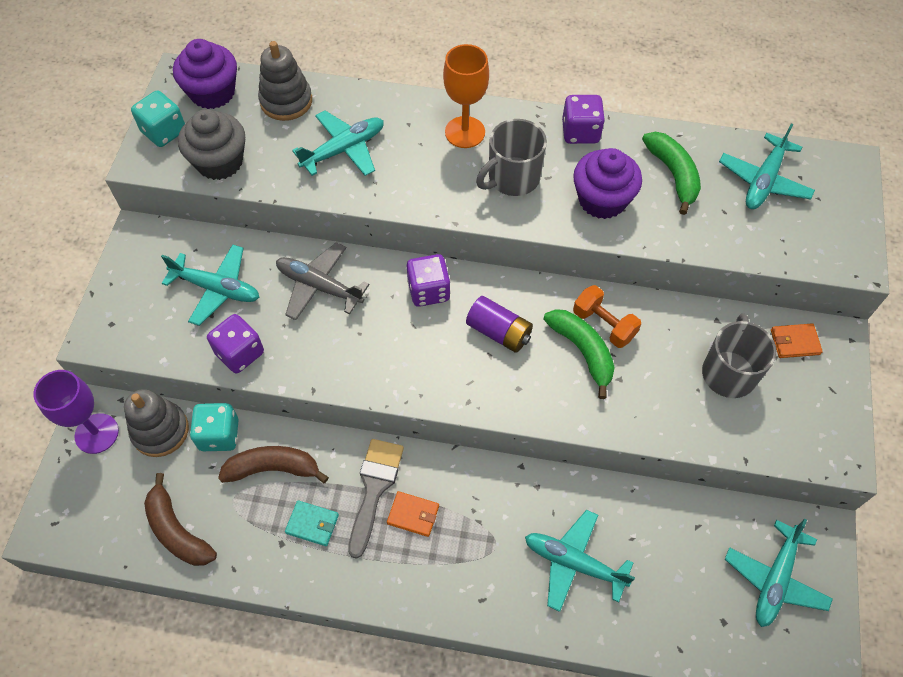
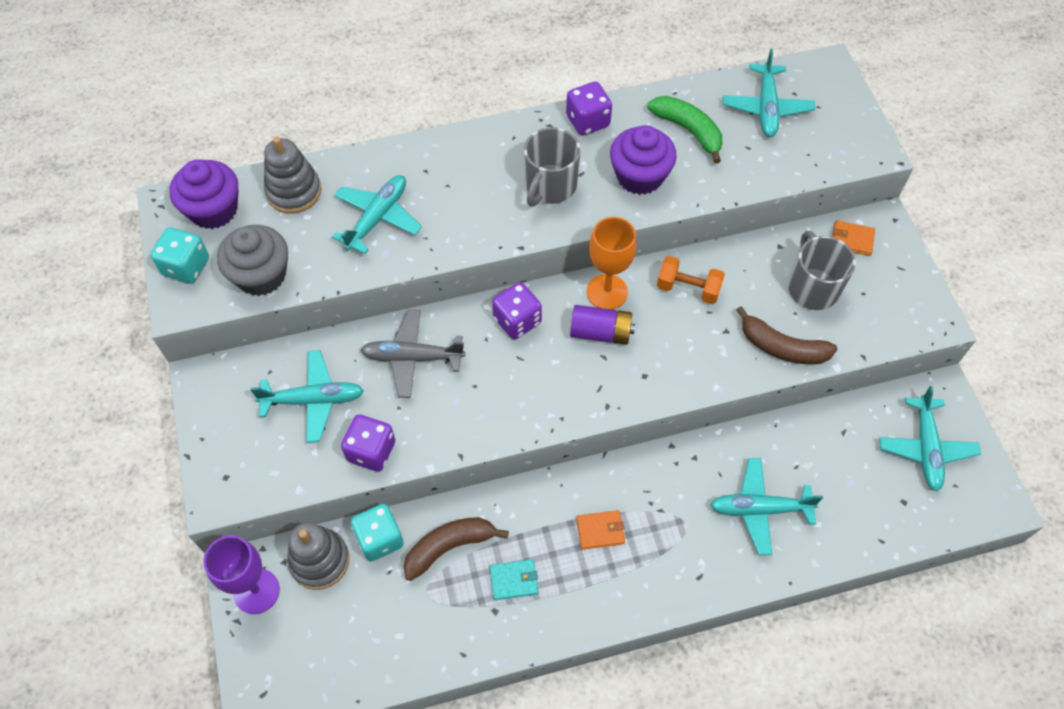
camera: 25 degrees left, 0 degrees up
brown banana [144,473,217,566] -> brown banana moved to [736,306,838,364]
grey brush [348,439,404,559] -> none
orange goblet [443,44,489,148] -> orange goblet moved to [586,217,637,310]
green banana [543,309,615,399] -> none
orange wallet [771,323,823,358] -> orange wallet turned 45 degrees clockwise [832,220,875,256]

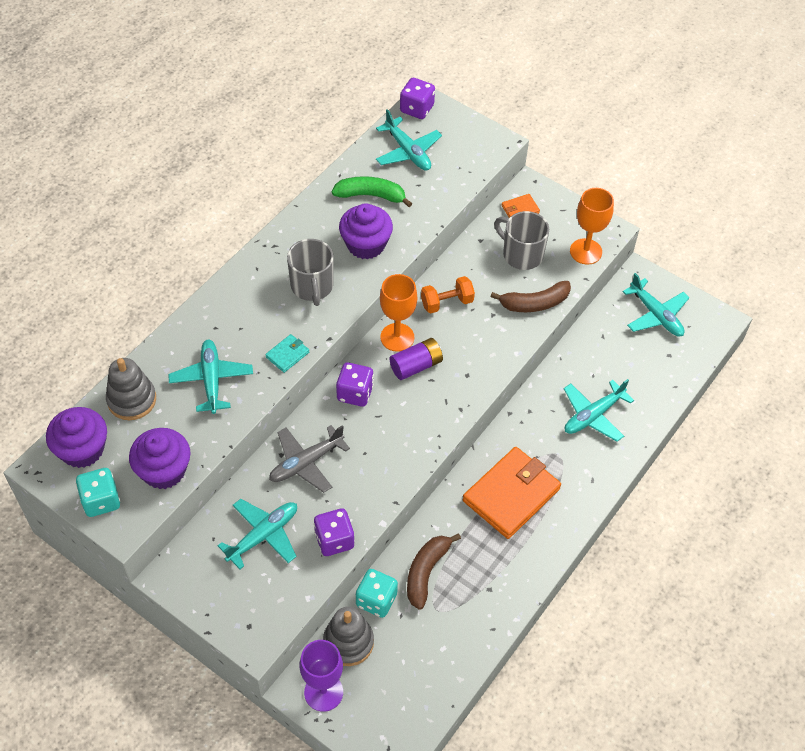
camera: 40 degrees left, 5 degrees down
grey cupcake [217,225,288,296] -> purple cupcake [129,428,190,489]
turquoise wallet [490,559,539,600] -> turquoise wallet moved to [265,334,309,373]
purple dice [566,81,612,136] -> purple dice moved to [400,78,435,119]
orange wallet [576,510,625,550] -> orange wallet [463,447,561,539], size x2.29
none -> orange goblet [570,188,614,265]

